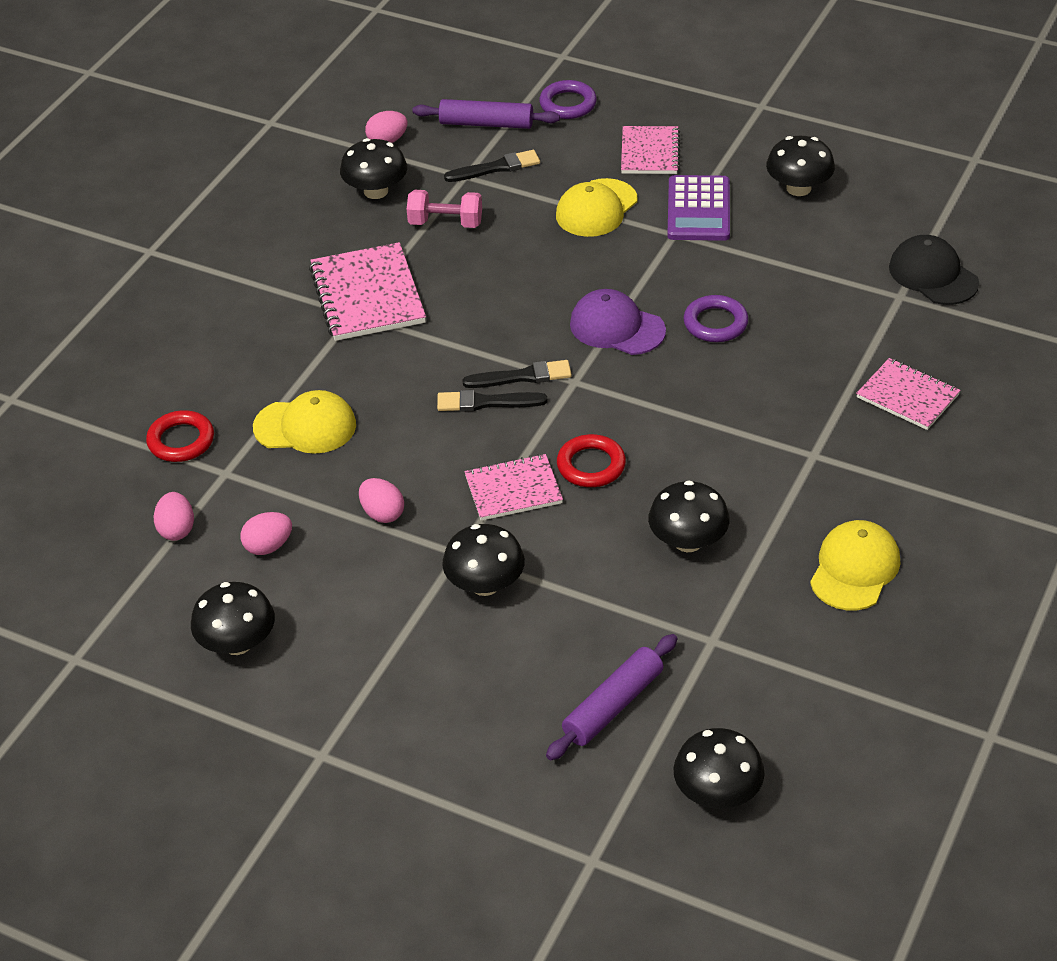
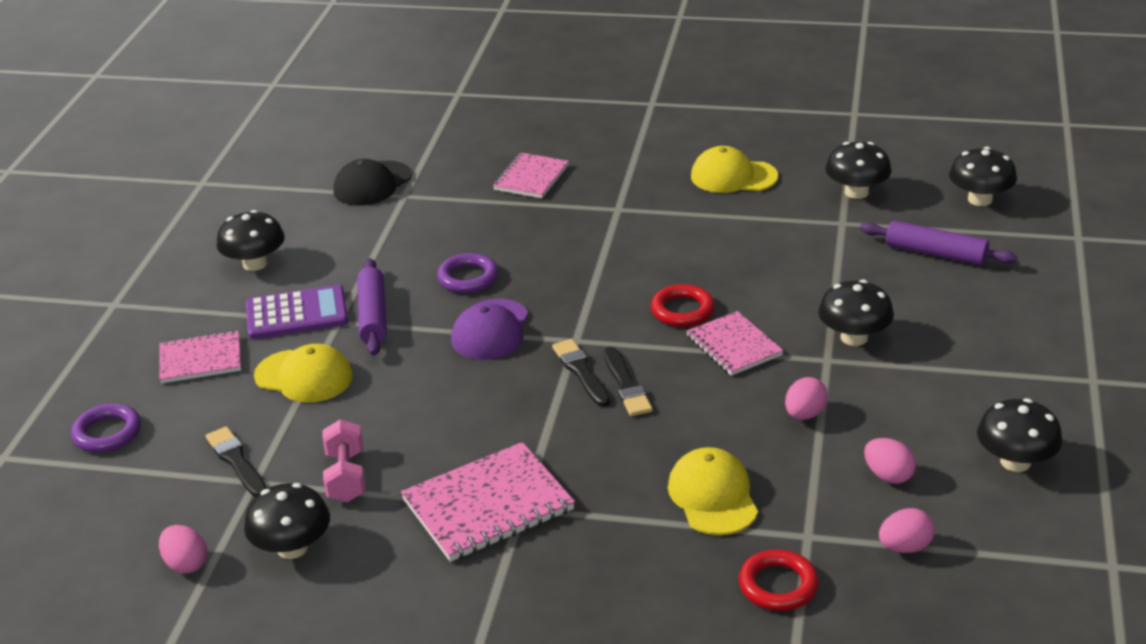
camera: 105 degrees left, 10 degrees down
purple rolling pin [412,99,560,129] -> purple rolling pin moved to [357,258,387,356]
black mushroom [648,480,730,552] -> black mushroom moved to [825,142,892,199]

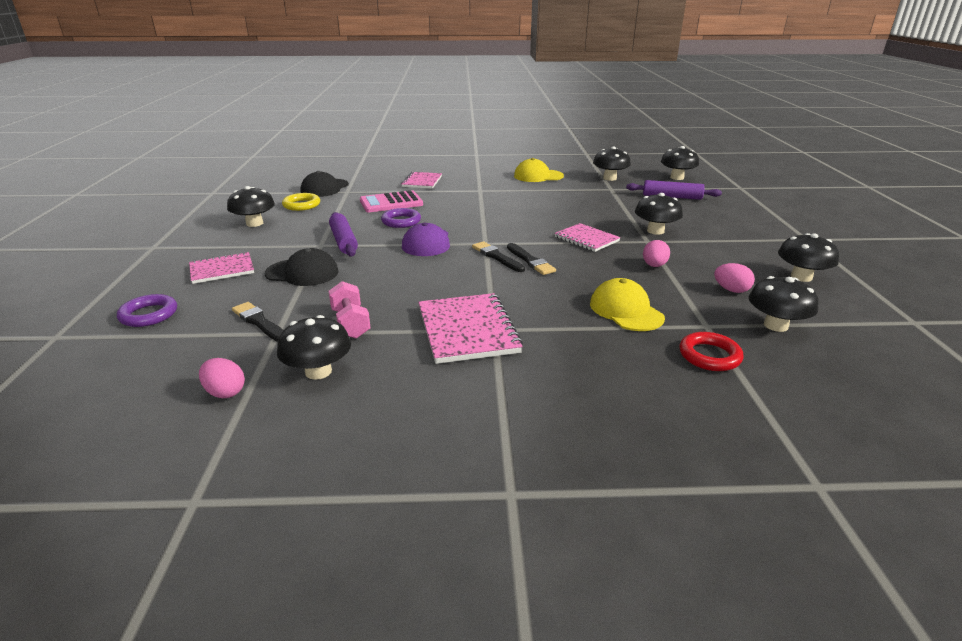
camera: 15 degrees left, 5 degrees down
purple calculator [246,285,348,339] -> none
yellow cap [254,344,353,403] -> black cap [265,248,339,286]
pink notebook [401,442,575,562] -> pink notebook turned 60 degrees counterclockwise [418,293,523,364]
red ring [651,284,715,327] -> none
pink egg [879,508,935,553] -> black mushroom [749,276,818,332]
none -> yellow ring [282,193,320,211]
none -> pink calculator [360,190,423,213]

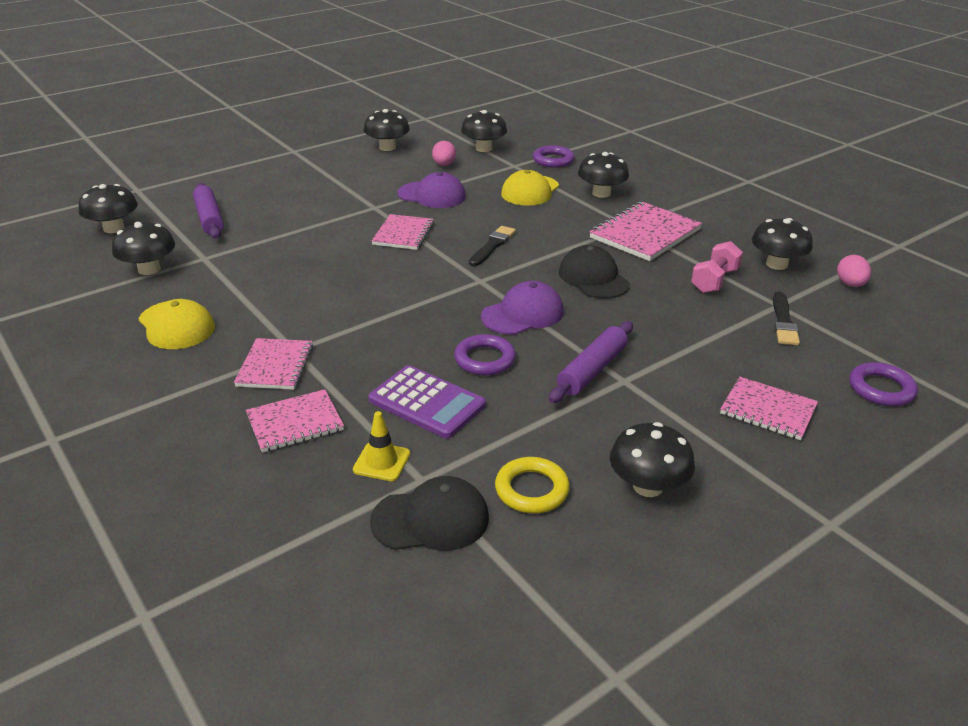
camera: 125 degrees left, 5 degrees up
black cap [265,248,339,286] -> black cap moved to [559,245,630,299]
pink calculator [360,190,423,213] -> purple calculator [368,365,486,439]
black brush [472,241,525,272] -> none
black mushroom [635,193,683,235] -> black mushroom moved to [578,152,629,198]
pink egg [643,240,670,267] -> purple cap [398,172,466,208]
red ring [679,332,744,371] -> purple ring [533,145,575,168]
none -> pink notebook [234,338,313,390]
none -> yellow traffic cone [353,411,410,481]

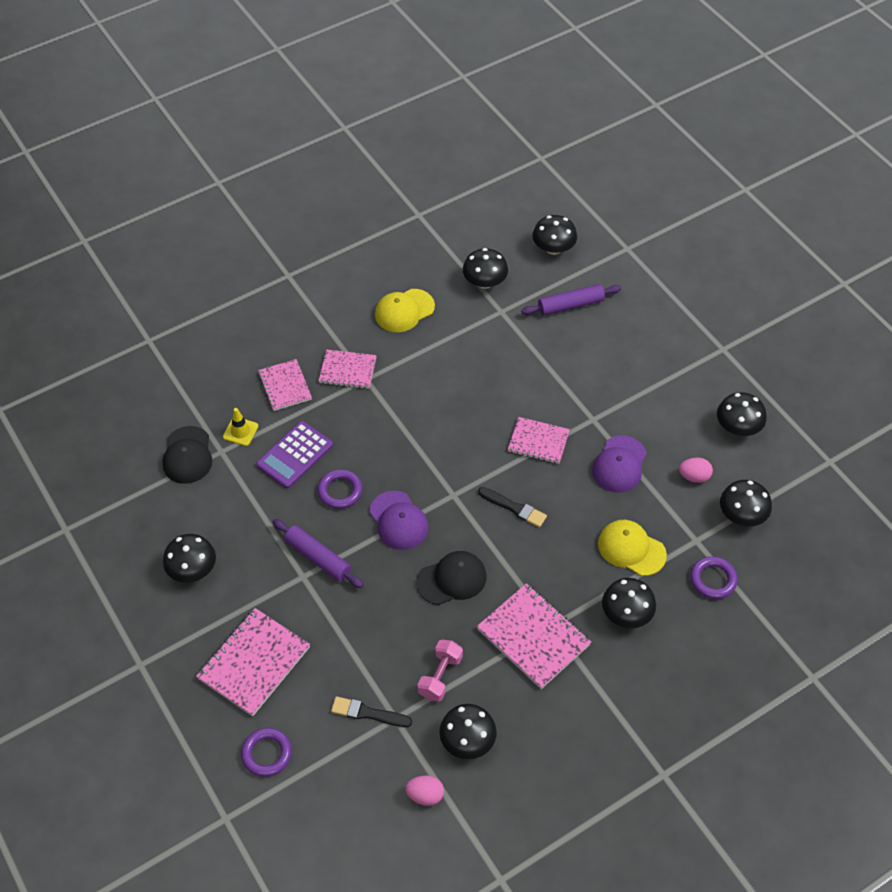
camera: 95 degrees right, 20 degrees up
yellow ring [495,457,570,513] -> none
pink dumbbell [691,241,743,293] -> pink dumbbell turned 75 degrees clockwise [417,640,463,702]
pink notebook [720,377,818,440] -> pink notebook [196,608,310,716], size x1.55

